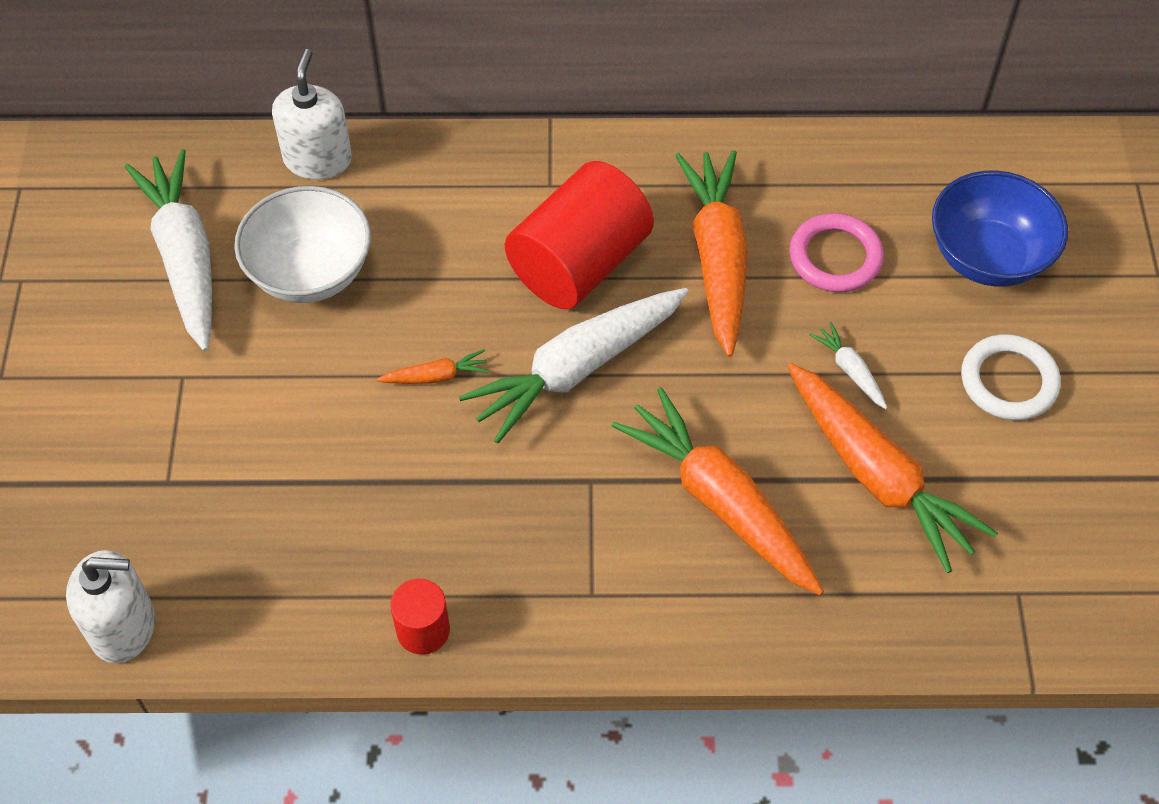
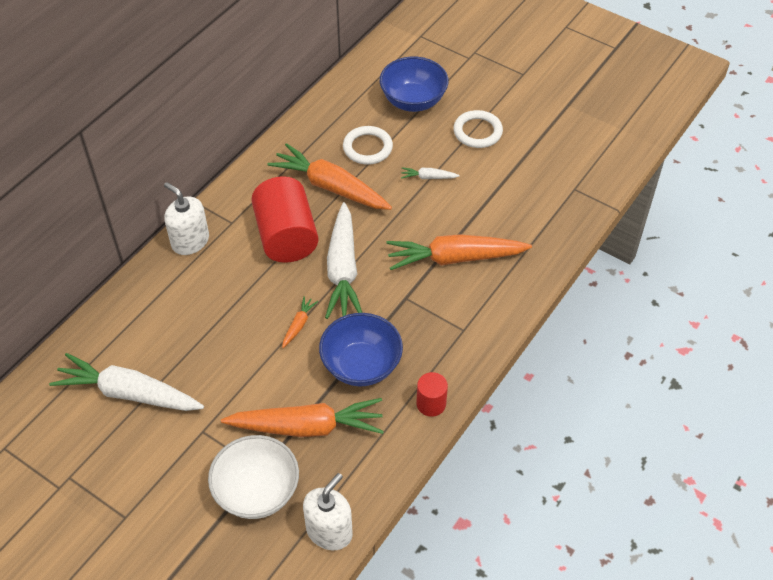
camera: 55 degrees left, 5 degrees down
white bowl [234,186,371,303] -> white bowl moved to [208,435,299,519]
white soap dispenser [272,49,352,180] -> white soap dispenser moved to [164,182,209,255]
orange carrot [787,363,998,573] -> orange carrot moved to [221,398,384,437]
pink ring [790,213,884,292] -> white ring [343,126,393,165]
none -> blue bowl [319,313,403,386]

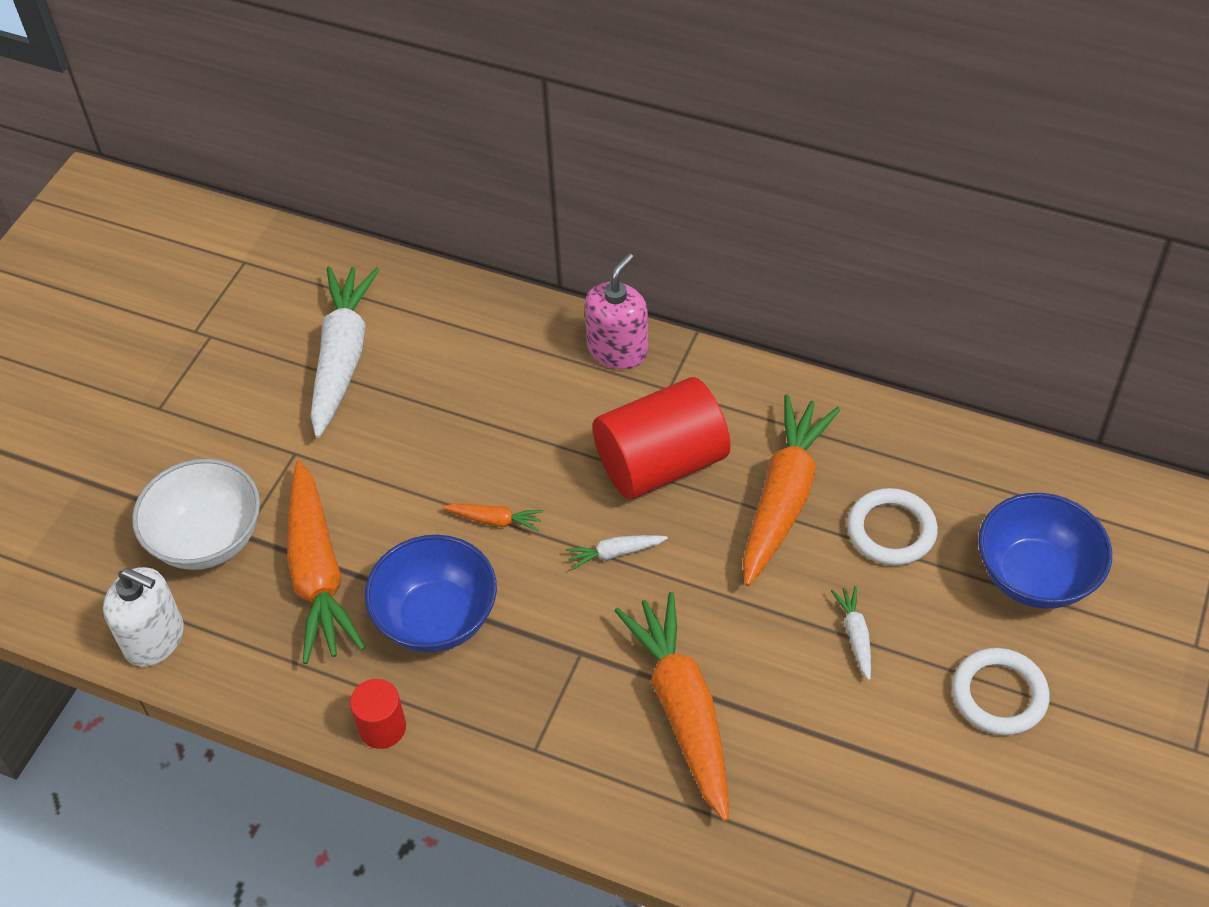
camera: 80 degrees right, 0 degrees up
white soap dispenser [164,182,209,255] -> pink soap dispenser [585,253,648,369]
white carrot [325,202,362,319] -> white carrot [565,535,668,570], size x0.43

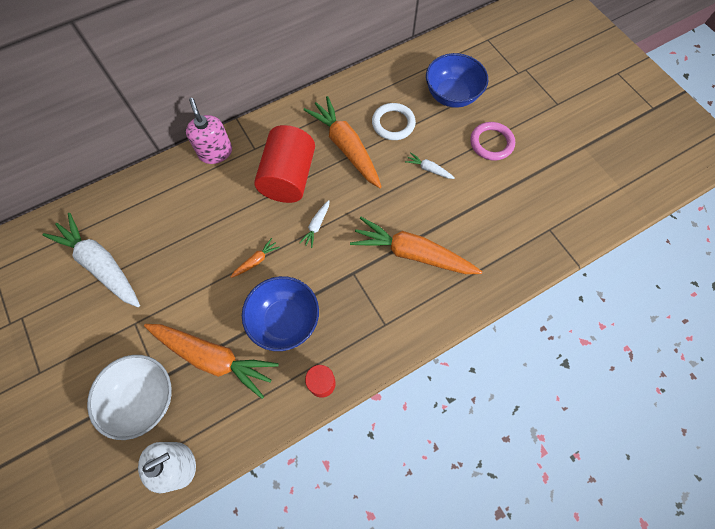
camera: 55 degrees left, 15 degrees up
white ring [952,648,1050,735] -> pink ring [470,122,515,161]

